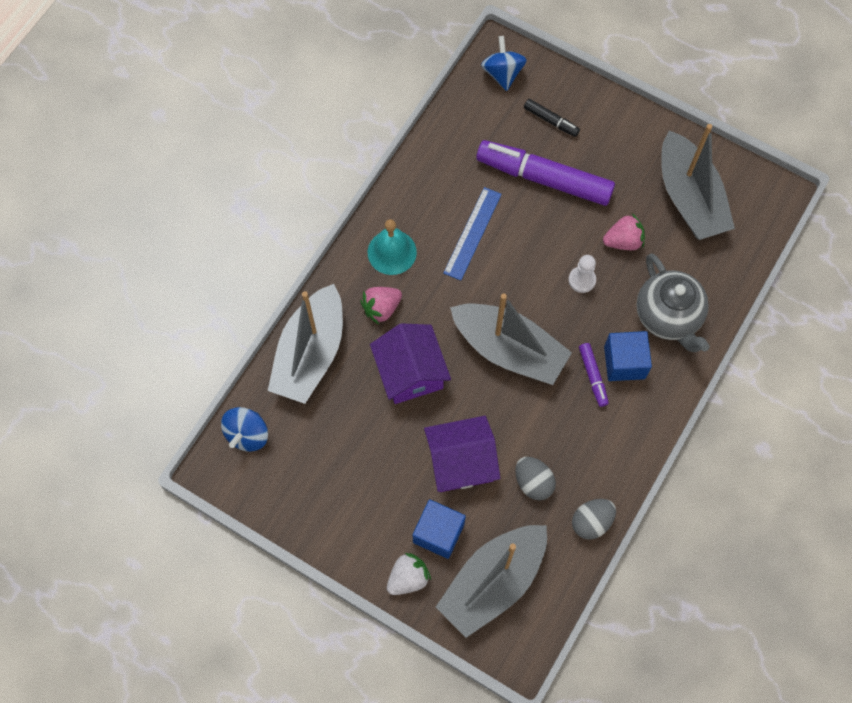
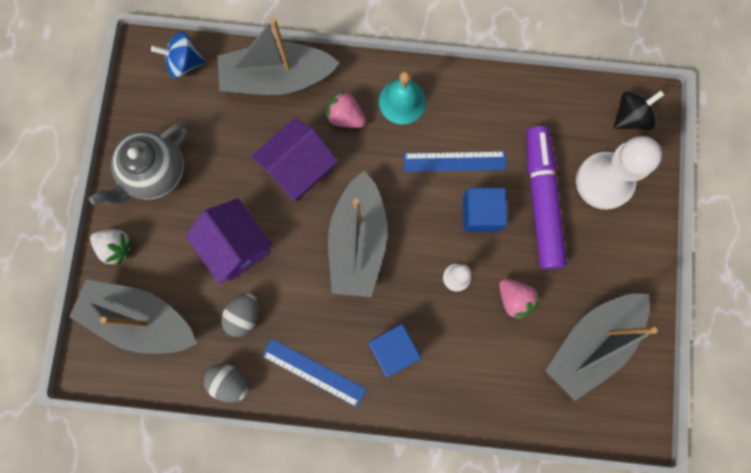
camera: 65 degrees right, 10 degrees up
blue cube [413,499,466,559] -> blue cube moved to [463,188,507,232]
blue spinning top [481,36,527,91] -> black spinning top [613,90,664,130]
black marker [524,99,580,137] -> white pawn [576,136,662,210]
purple marker [579,343,609,407] -> none
grey teapot [636,253,710,352] -> grey teapot moved to [89,122,189,205]
none -> blue ruler [262,338,366,407]

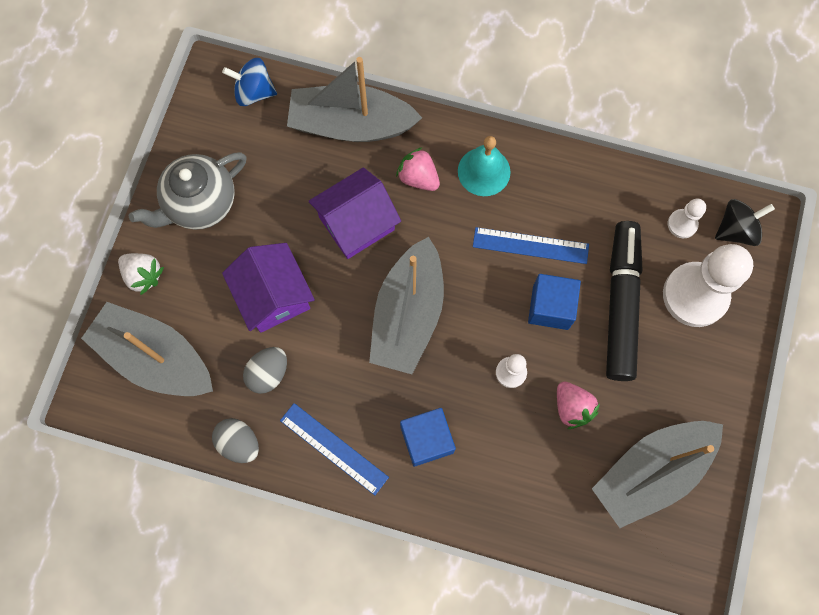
camera: 10 degrees right, 5 degrees down
purple marker [527,126,567,269] -> black marker [606,221,643,381]
none -> white pawn [668,199,706,238]

